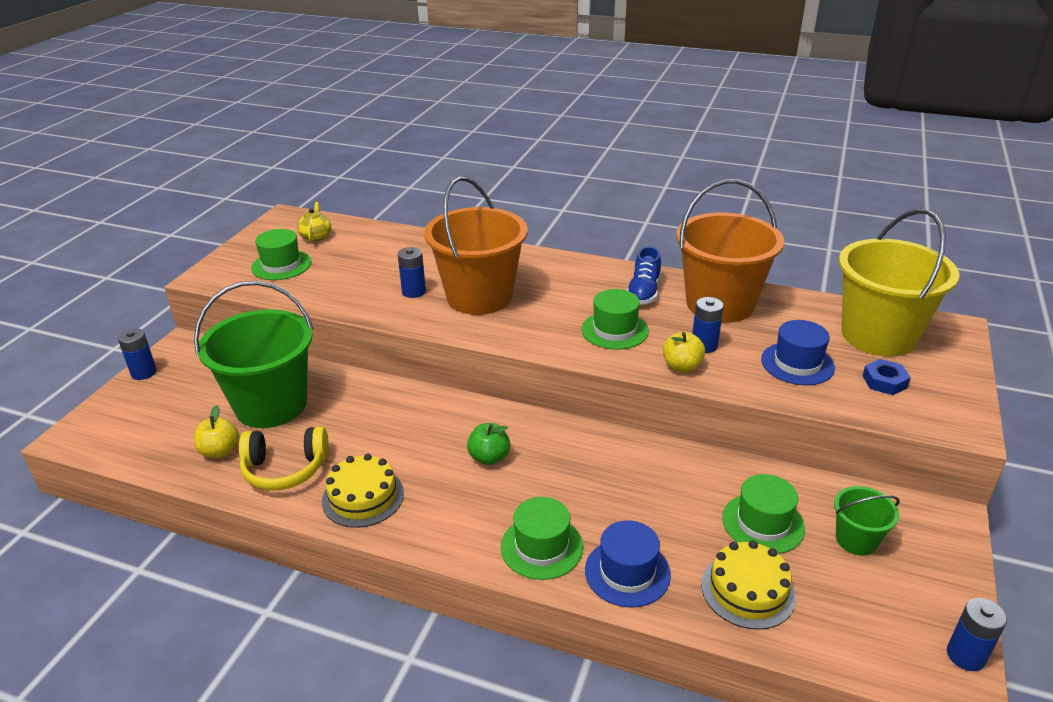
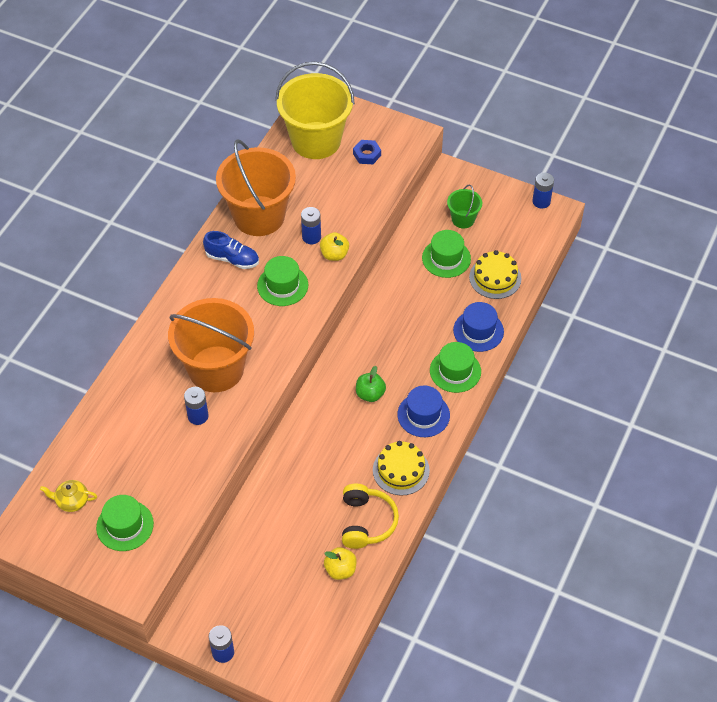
camera: 85 degrees left, 20 degrees up
green bucket [194,281,314,428] -> none
blue hat [761,320,835,385] -> blue hat moved to [398,386,450,437]

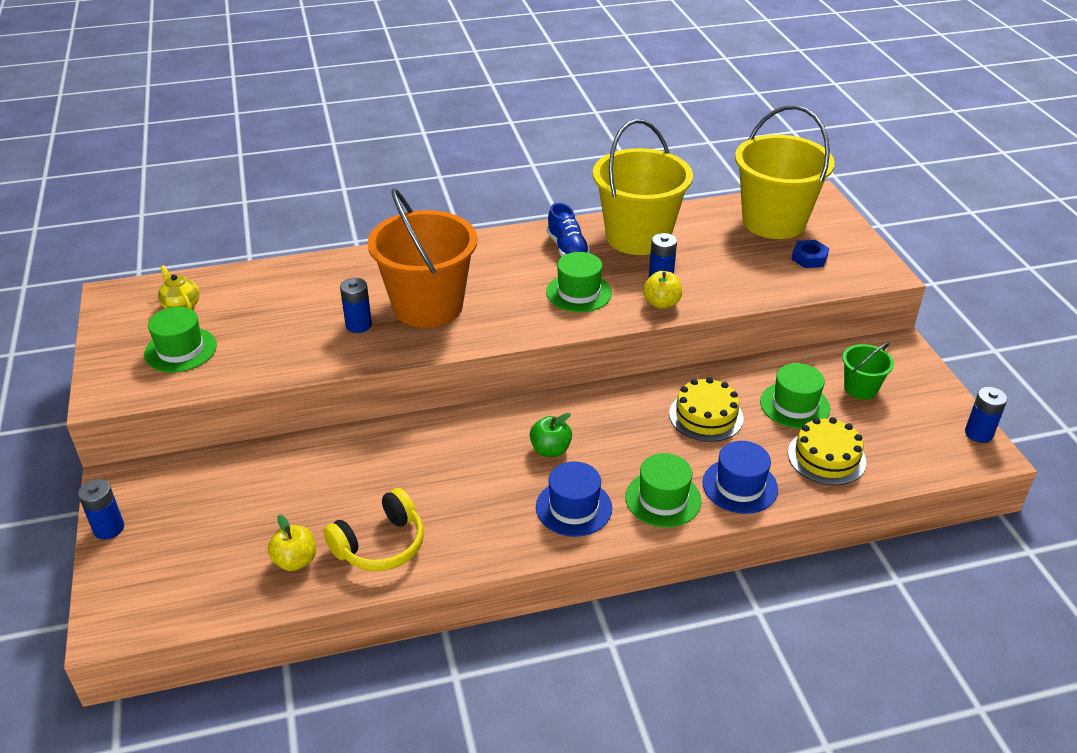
camera: 50 degrees right, 15 degrees down
orange bucket [216,139,296,236] -> yellow bucket [593,119,693,255]
yellow cake [373,441,430,496] -> yellow cake moved to [669,377,744,442]

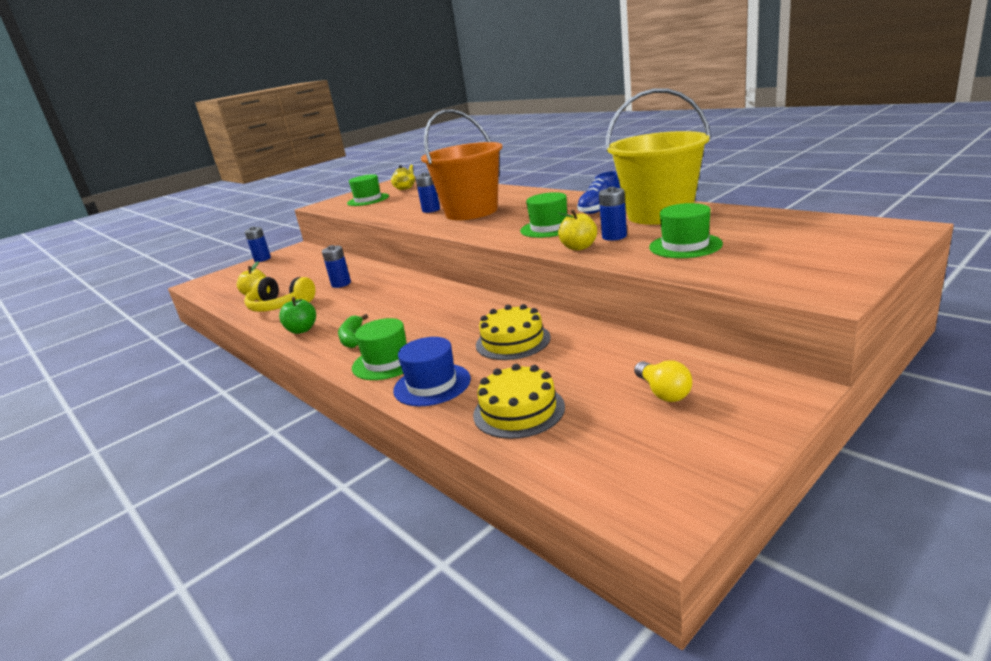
camera: 65 degrees right, 15 degrees down
green apple [530,413,572,457] -> green apple moved to [279,297,316,334]
blue hat [536,461,612,537] -> green banana [338,314,368,348]
yellow bucket [735,105,835,239] -> none
green hat [760,363,830,429] -> green hat moved to [649,203,723,258]
blue nut [791,240,829,268] -> none
green bucket [842,342,894,400] -> yellow light bulb [634,360,692,402]
blue battery [965,387,1007,443] -> blue battery moved to [322,245,351,288]

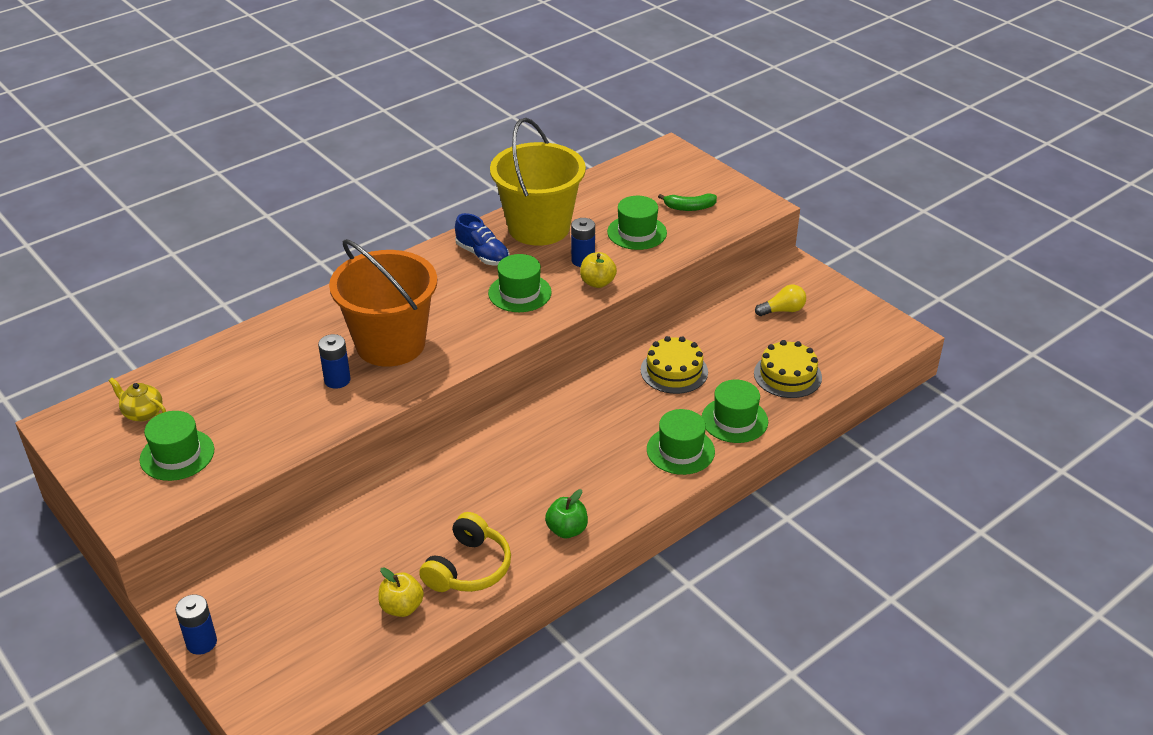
camera: 90 degrees left, 15 degrees up
blue battery [322,245,351,288] -> none
green banana [338,314,368,348] -> green banana moved to [658,193,717,211]
blue hat [393,337,471,406] -> green hat [701,380,768,443]

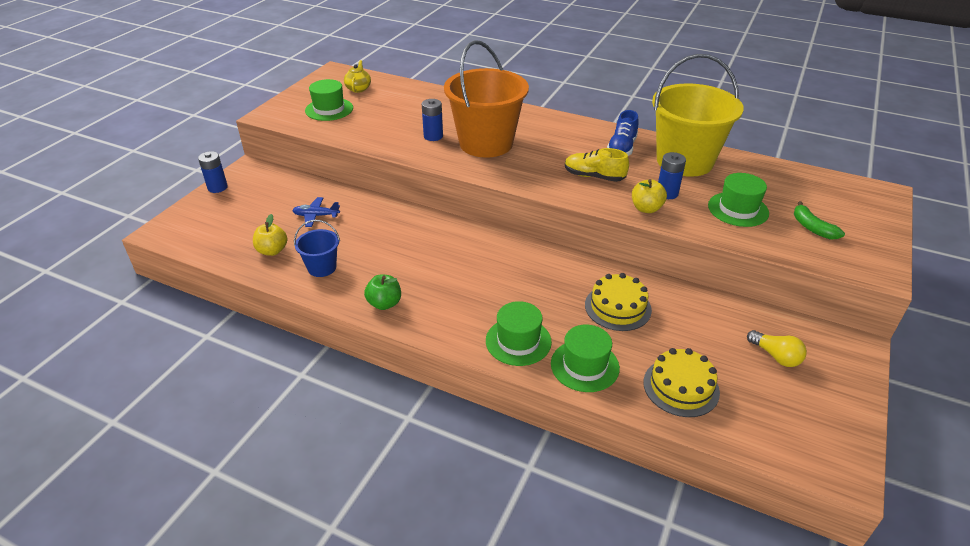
camera: 65 degrees right, 0 degrees up
yellow headphones [419,512,511,592] -> blue bucket [294,220,340,277]
green hat [488,254,552,312] -> yellow shoe [565,148,629,182]
none -> blue plane [292,197,340,227]

